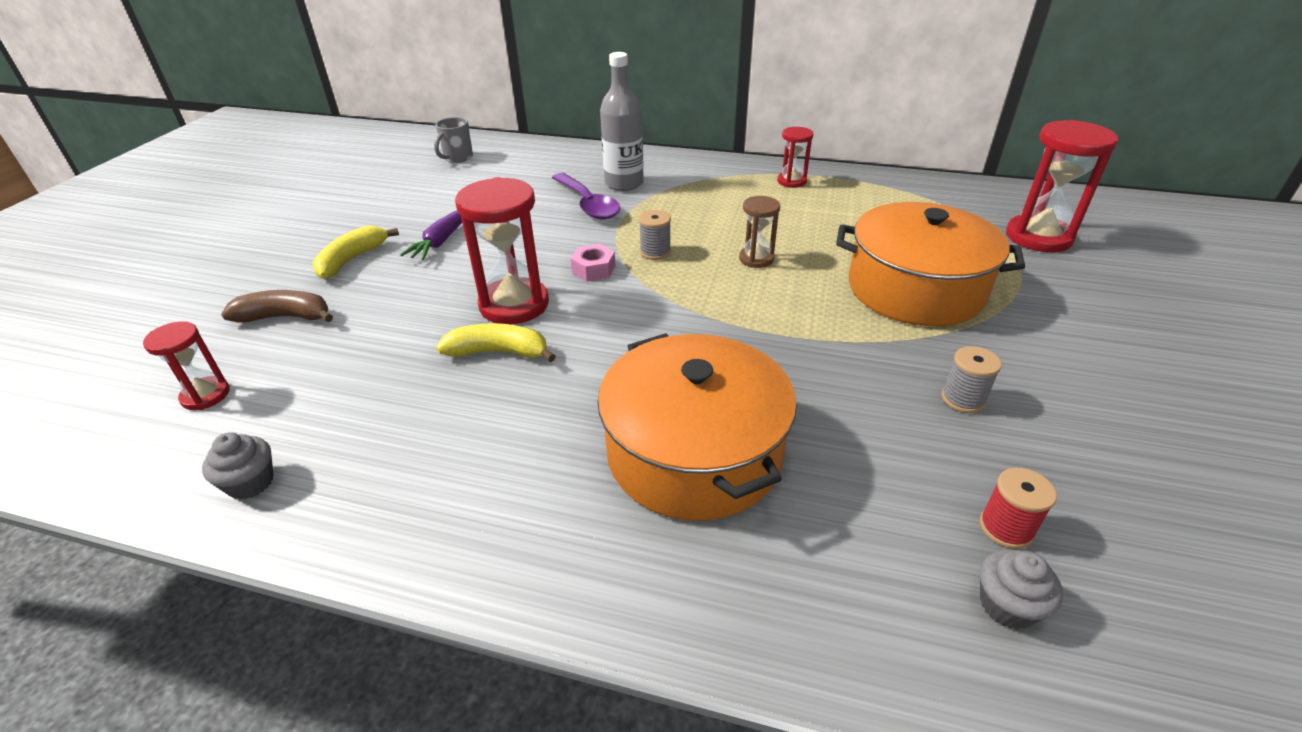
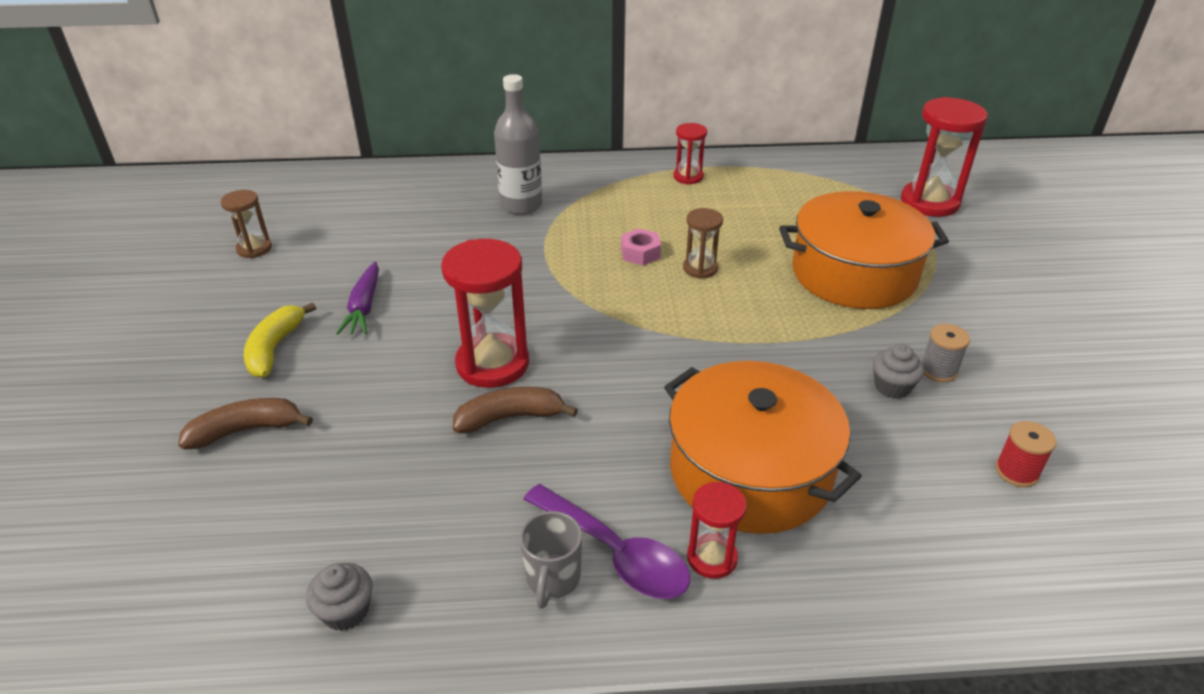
camera: 20 degrees left, 0 degrees up
red hourglass [143,321,230,410] -> red hourglass moved to [687,482,747,579]
grey mug [434,117,473,163] -> grey mug moved to [520,511,582,609]
yellow banana [436,323,556,362] -> brown banana [453,387,578,433]
purple spoon [552,173,621,219] -> purple spoon moved to [524,484,690,599]
pink nut [570,244,615,281] -> pink nut moved to [621,228,661,266]
grey spool [639,210,671,260] -> none
grey cupcake [980,549,1063,630] -> grey cupcake moved to [873,344,924,399]
none -> brown hourglass [221,190,272,258]

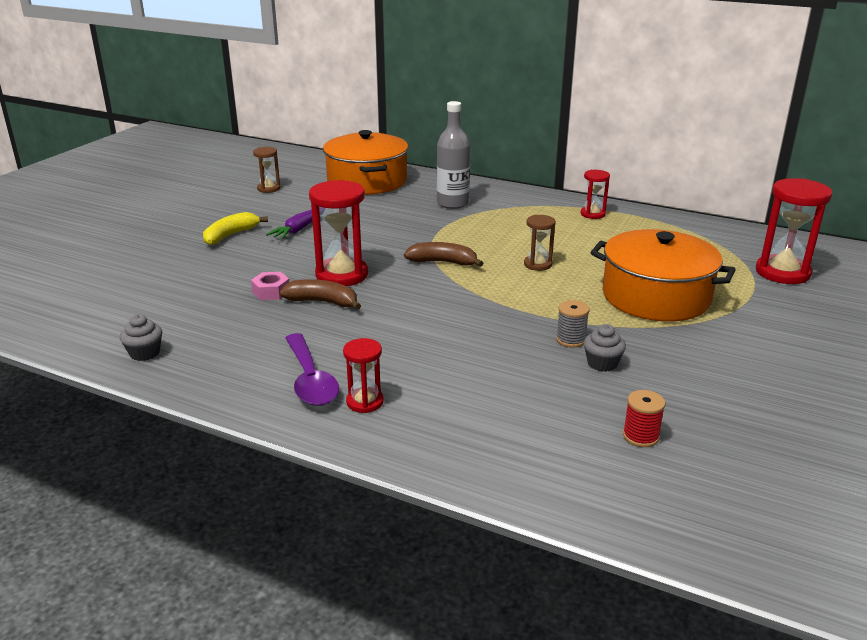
camera: 30 degrees right, 10 degrees down
brown banana [178,398,313,450] -> brown banana moved to [404,242,483,267]
grey mug [520,511,582,609] -> none
pink nut [621,228,661,266] -> pink nut moved to [251,272,289,300]
orange pot [664,361,862,534] -> orange pot moved to [323,130,408,195]
grey spool [921,324,970,382] -> grey spool moved to [556,300,590,347]

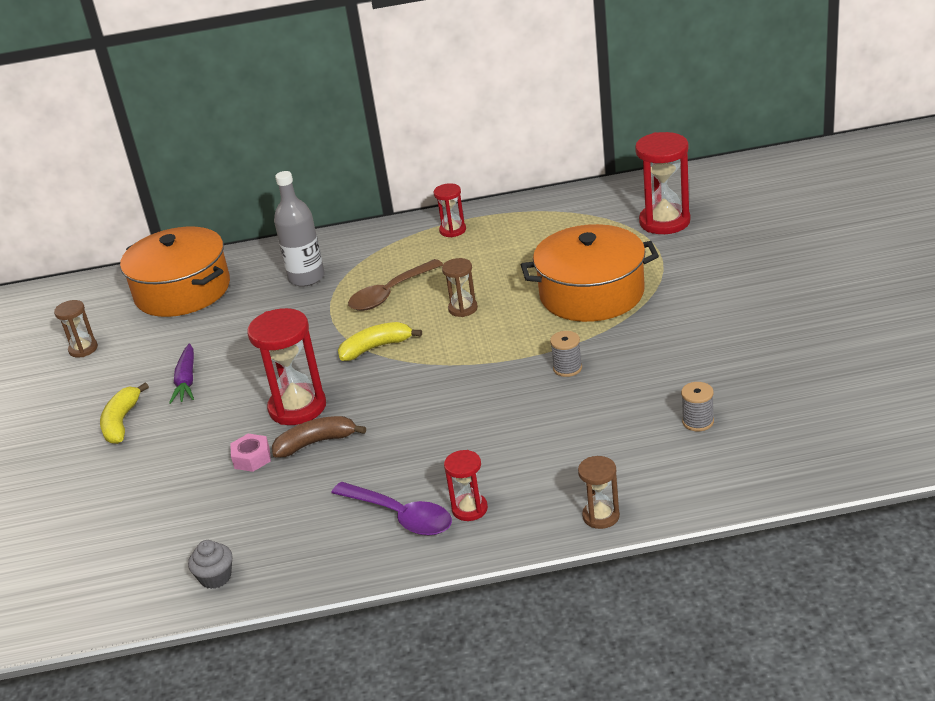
camera: 30 degrees left, 5 degrees up
brown banana [404,242,483,267] -> yellow banana [338,322,422,361]
grey cupcake [584,324,626,372] -> none
red spool [623,390,665,447] -> grey spool [681,382,714,431]
none -> brown spoon [348,259,443,311]
none -> brown hourglass [578,456,620,529]

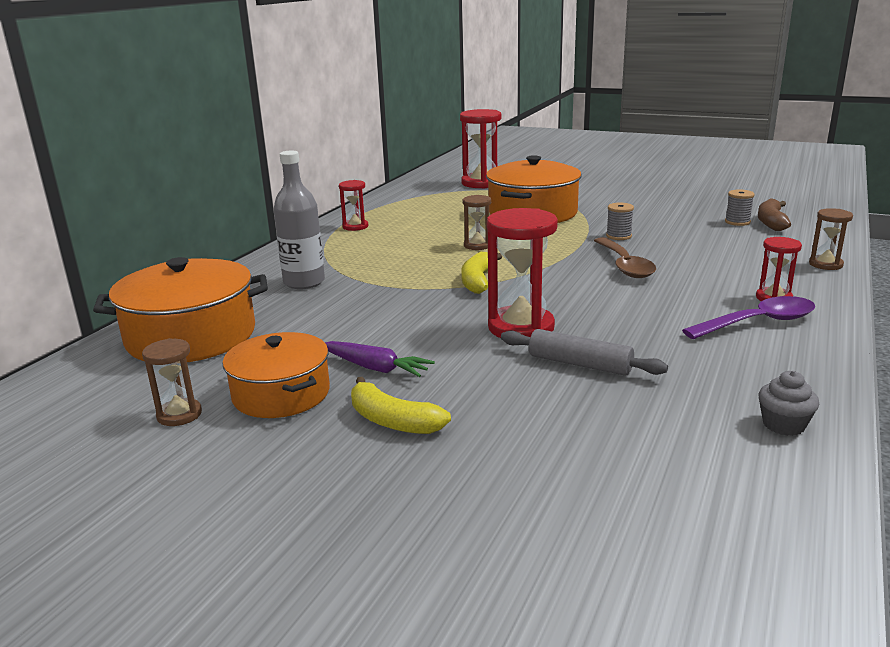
camera: 60 degrees left, 10 degrees down
pink nut [230,434,271,472] -> grey rolling pin [501,329,668,376]
brown banana [272,416,366,458] -> brown banana moved to [758,198,791,231]
brown spoon [348,259,443,311] -> brown spoon moved to [594,237,656,278]
none -> orange pot [222,332,330,418]

